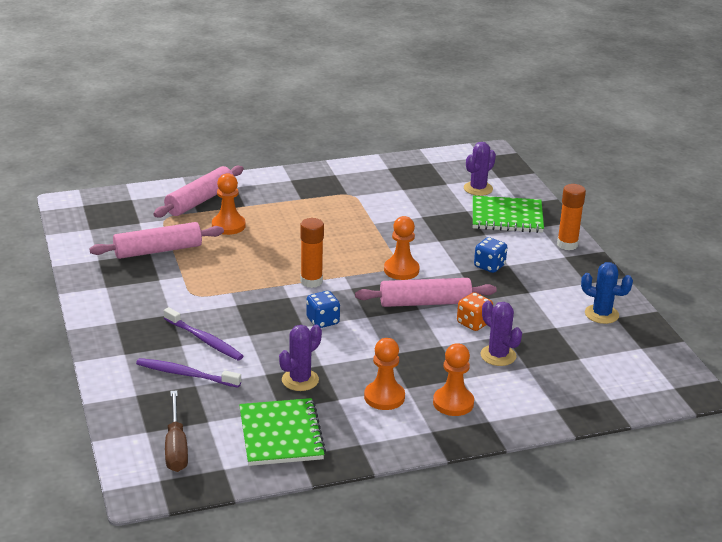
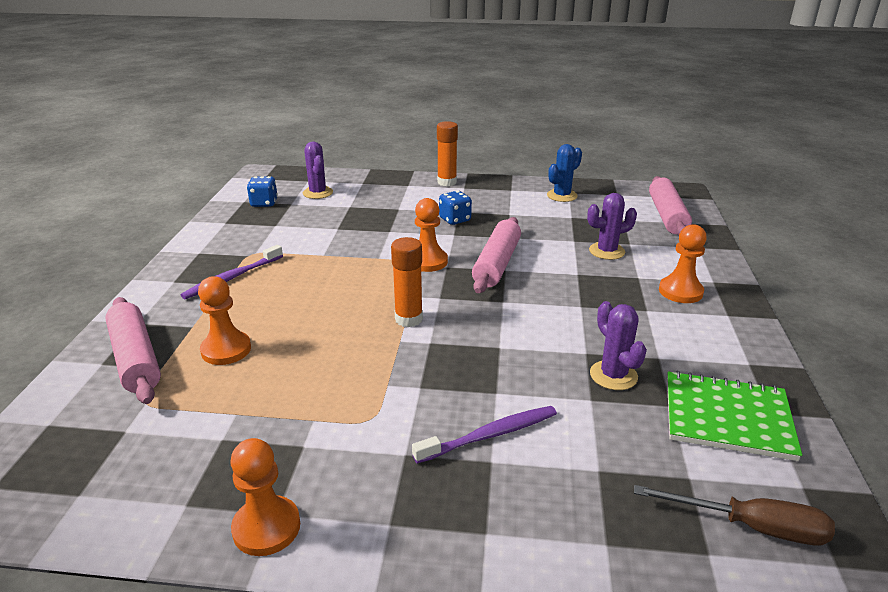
camera: 65 degrees left, 0 degrees up
pink rolling pin [89,222,224,259] -> pink rolling pin moved to [649,176,692,236]
purple toothbrush [136,358,241,388] -> purple toothbrush moved to [181,245,283,299]
blue dice [306,291,340,328] -> blue dice moved to [247,176,278,207]
orange pawn [364,338,405,410] -> orange pawn moved to [230,438,300,556]
orange dice [457,292,493,331] -> none
green notebook [473,195,544,233] -> none

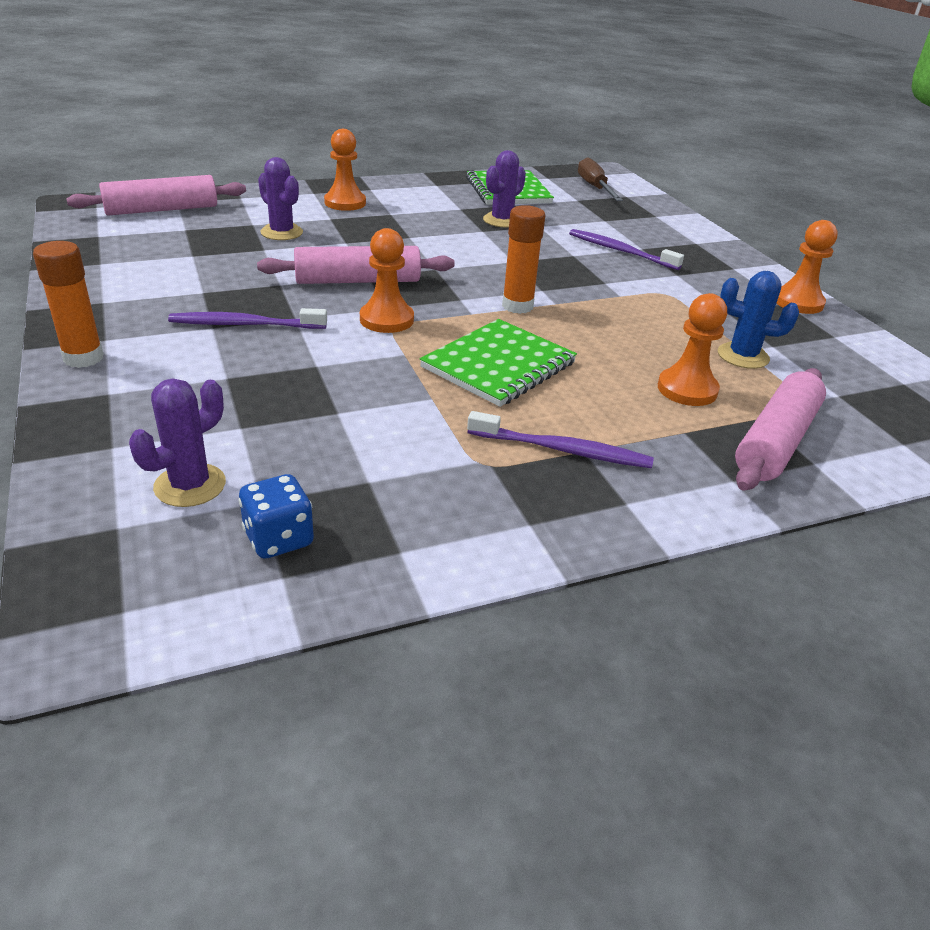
camera: 120 degrees left, 5 degrees up
blue dice [439,191,472,225] -> purple toothbrush [168,308,327,329]
blue cactus [547,144,582,202] -> blue cactus moved to [718,271,799,369]
none -> green notebook [420,319,577,407]

